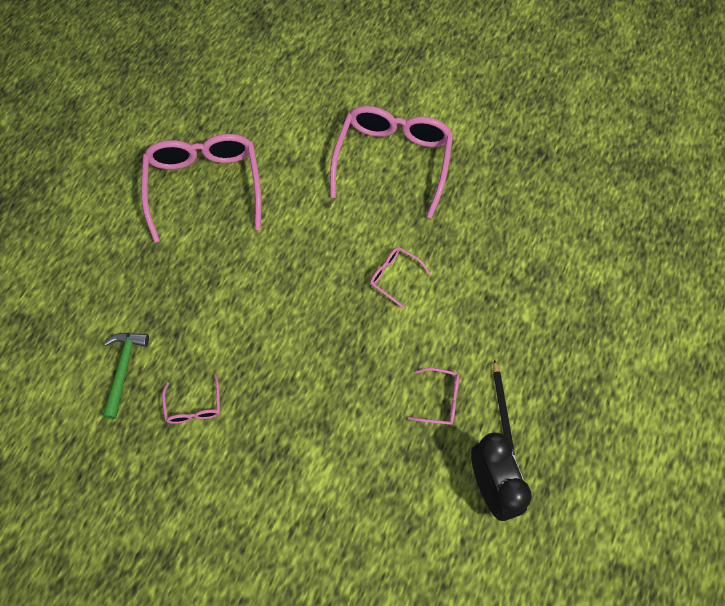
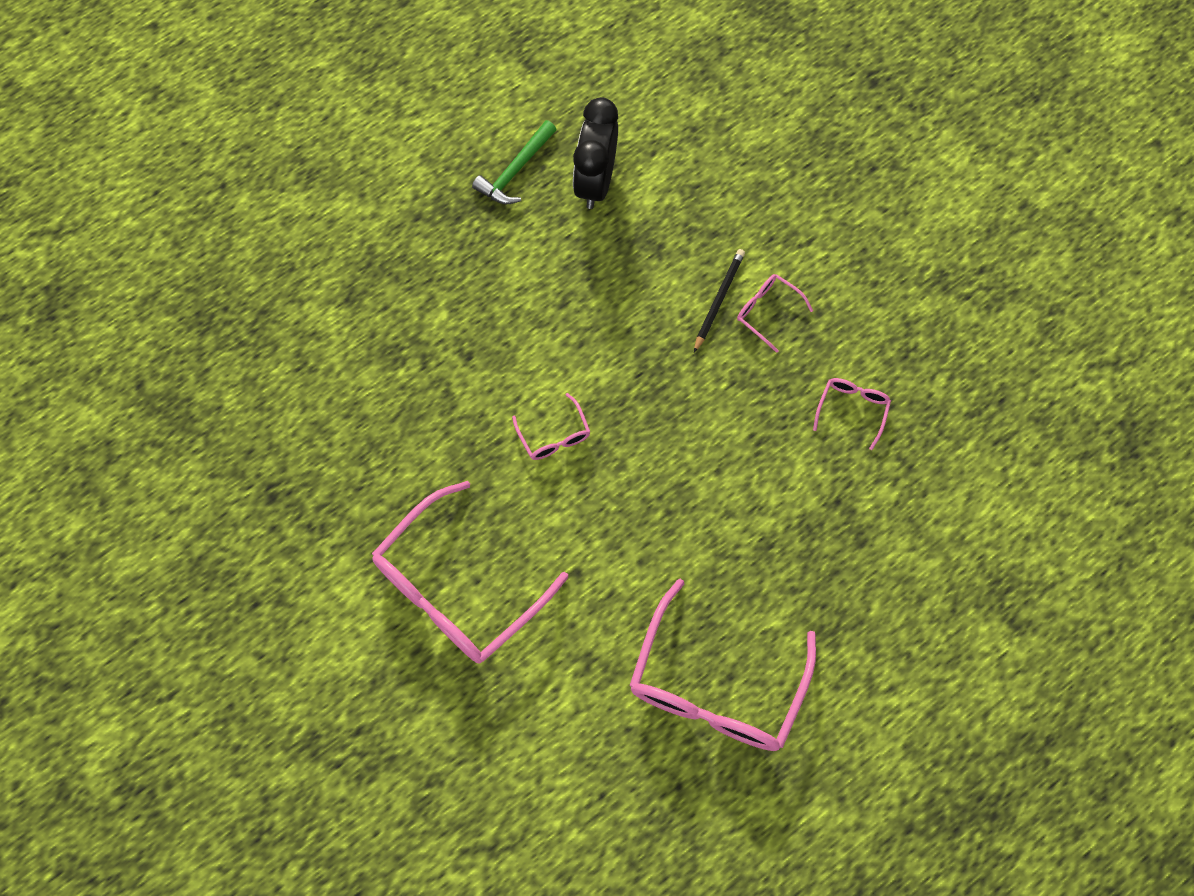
camera: 150 degrees left, 5 degrees up
green hammer [103,333,149,419] -> green hammer moved to [472,120,557,204]
pink glasses [408,368,459,425] -> pink glasses moved to [737,274,813,353]
black pencil [493,359,516,460] -> black pencil moved to [694,249,745,353]

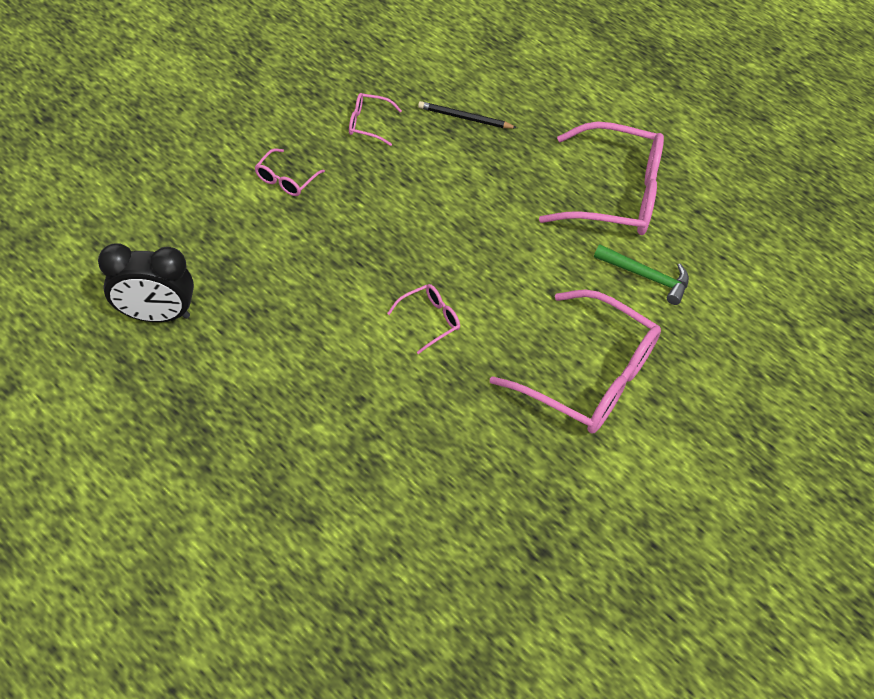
camera: 105 degrees left, 15 degrees down
green hammer [472,120,557,204] -> green hammer moved to [594,244,689,305]
black pencil [694,249,745,353] -> black pencil moved to [418,101,517,128]

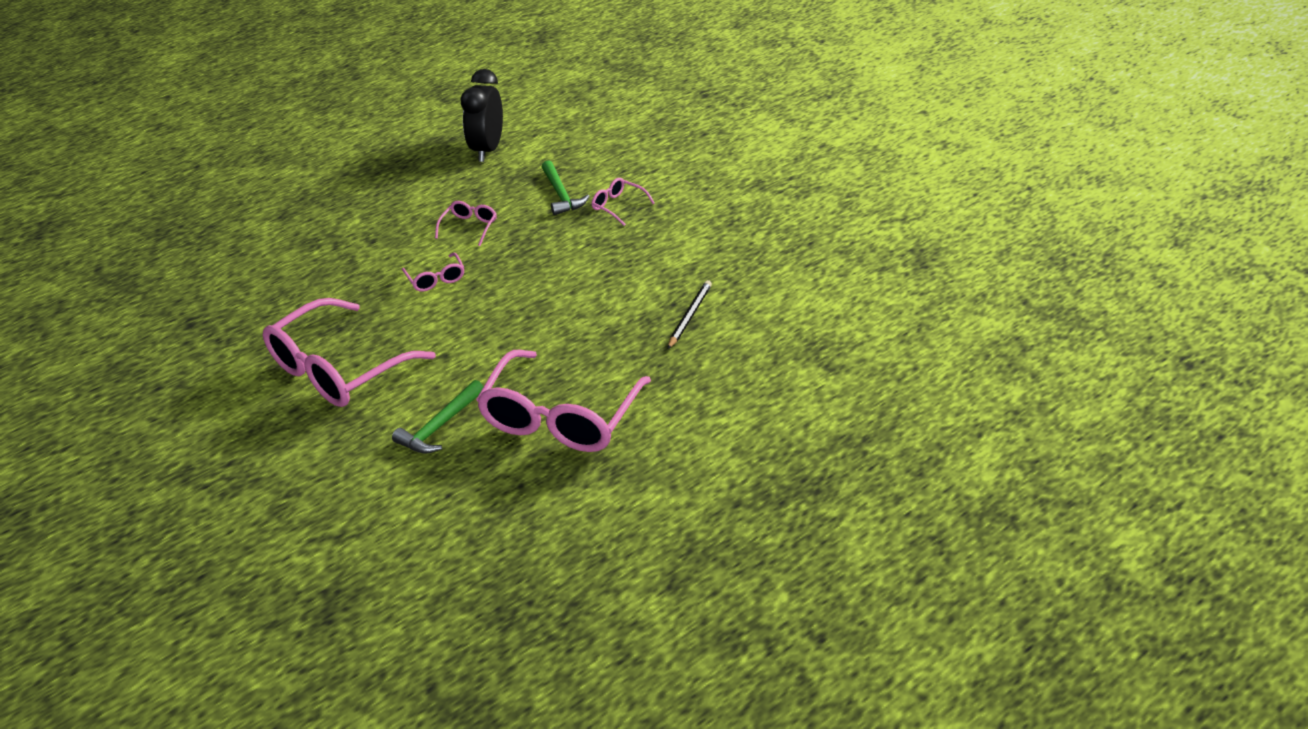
camera: 105 degrees right, 15 degrees down
pink glasses [349,93,402,146] -> pink glasses moved to [435,201,497,246]
none -> green hammer [542,160,590,215]

